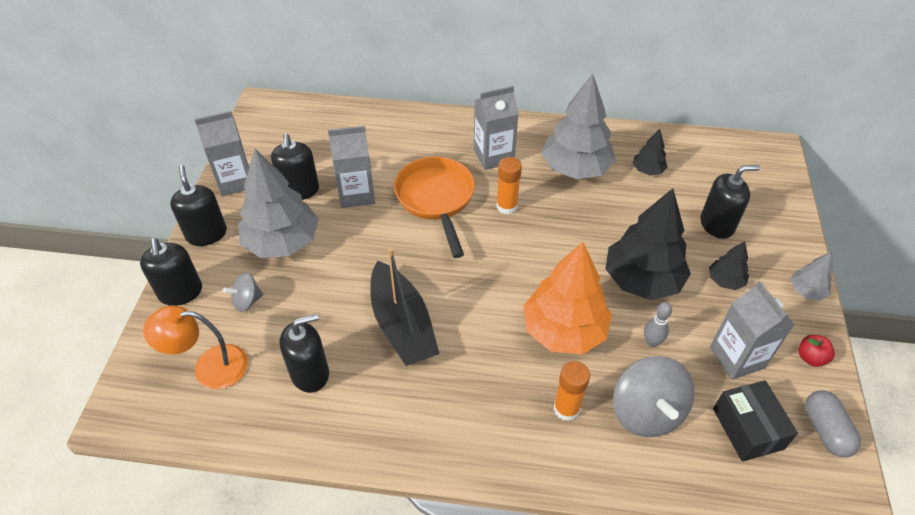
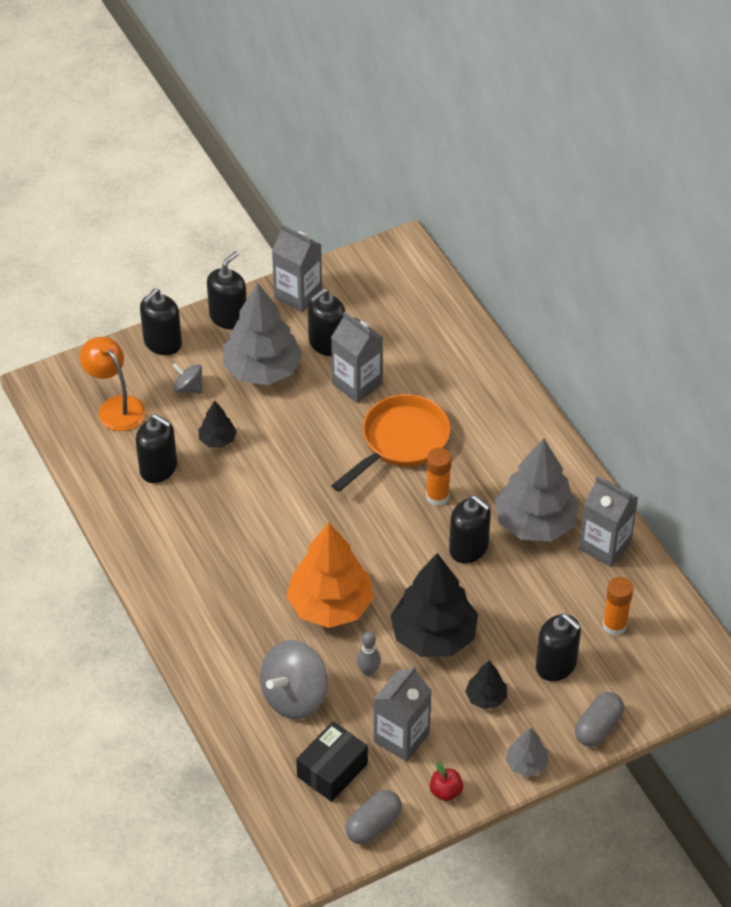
camera: 55 degrees right, 0 degrees up
black boat [371,248,440,366] -> none
grey carton [474,86,519,170] -> grey carton moved to [579,476,638,567]
orange glue stick [554,361,590,421] -> orange glue stick moved to [602,577,633,635]
black tree [633,129,668,175] -> black tree moved to [198,400,237,448]
none -> black soap dispenser [449,495,491,563]
none -> grey capsule [575,692,624,747]

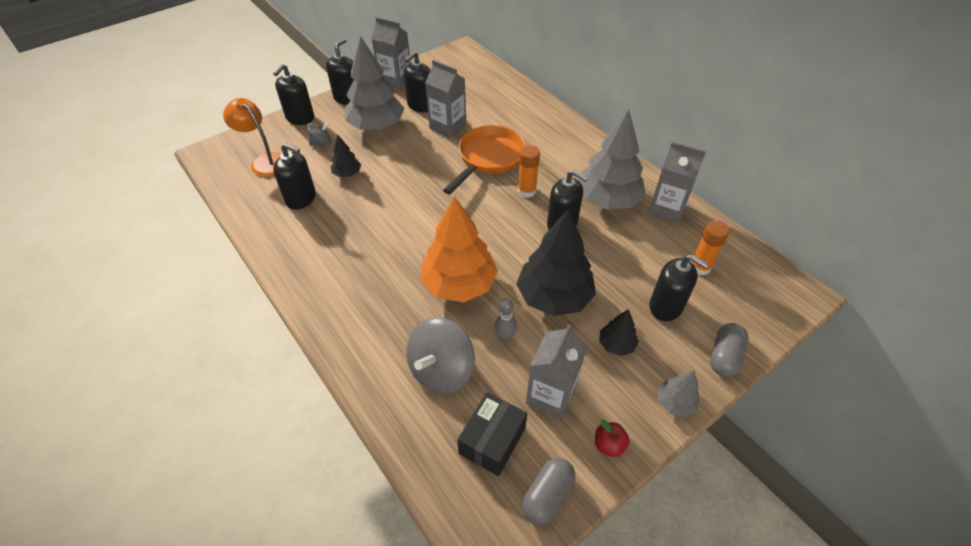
camera: 10 degrees left, 0 degrees up
grey spinning top [173,363,203,394] -> grey spinning top turned 135 degrees clockwise [307,122,332,146]

